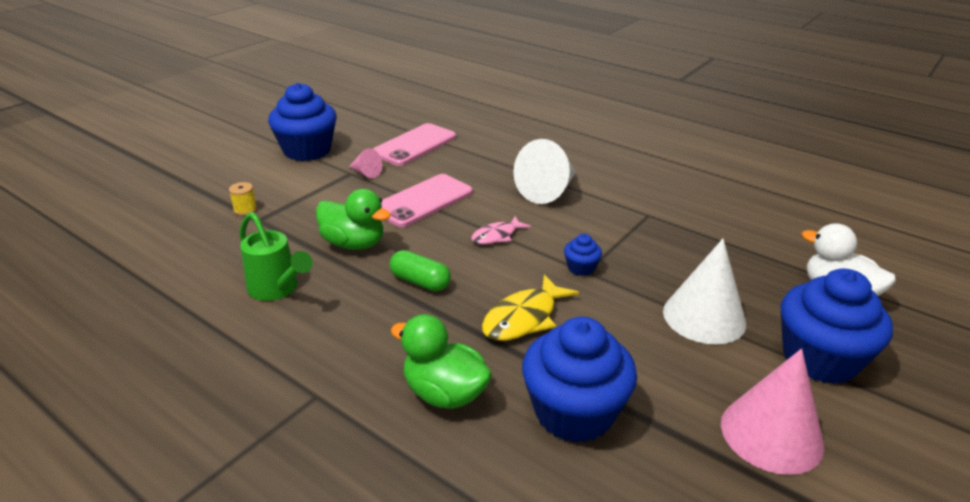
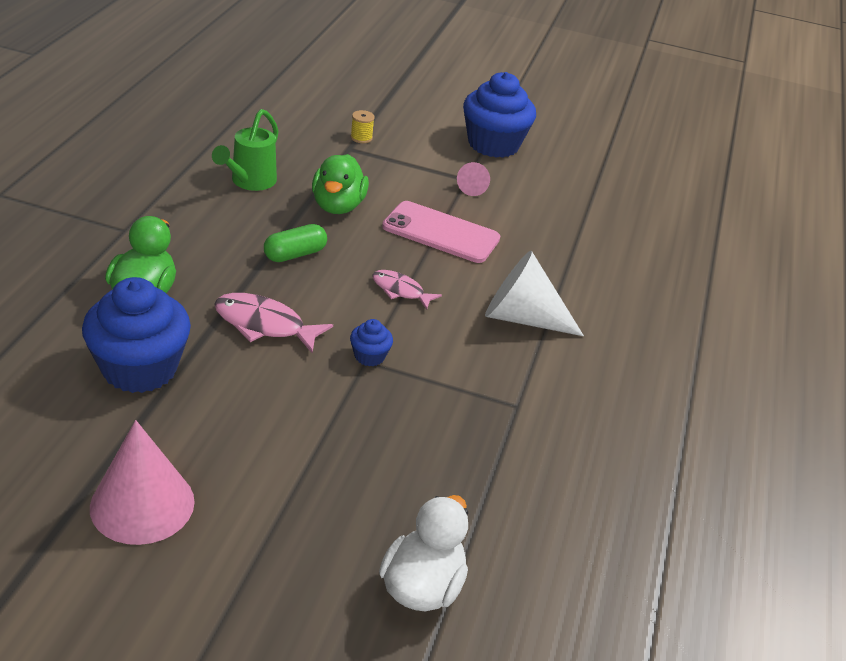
camera: 65 degrees right, 5 degrees up
pink phone [373,123,456,166] -> none
green capsule [390,250,451,292] -> green capsule turned 45 degrees clockwise [264,224,327,262]
yellow fish [482,274,579,341] -> pink fish [214,293,333,353]
white cone [663,239,746,344] -> none
blue cupcake [781,268,893,384] -> none

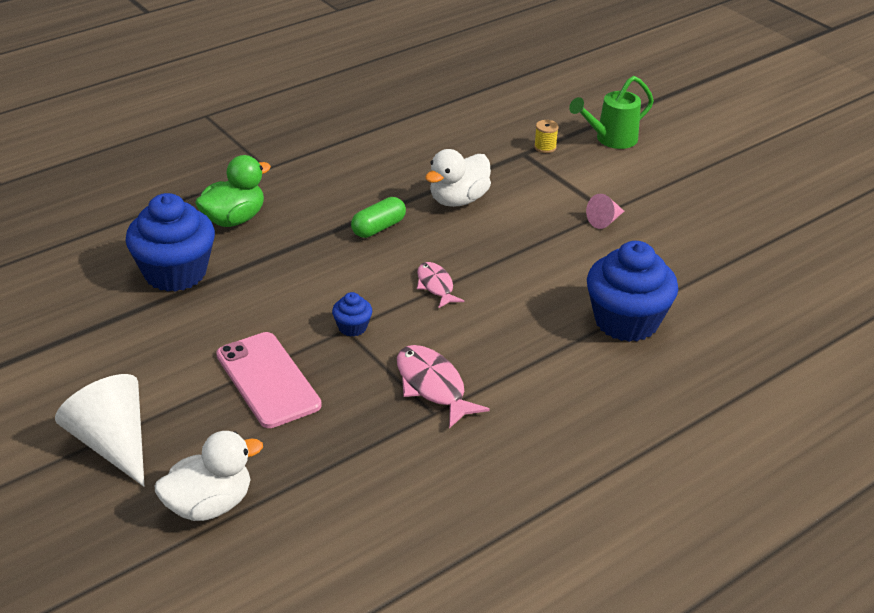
camera: 40 degrees right, 0 degrees up
pink cone [90,420,195,545] -> none
green watering can [212,109,278,191] -> green watering can moved to [569,76,654,149]
pink fish [214,293,333,353] -> pink fish moved to [397,345,490,429]
green capsule [264,224,327,262] -> green capsule turned 45 degrees counterclockwise [351,197,406,238]
green duck [312,154,369,214] -> white duck [425,149,491,207]
pink phone [382,201,500,263] -> pink phone moved to [216,332,322,428]
blue cupcake [463,72,536,158] -> blue cupcake moved to [587,241,678,342]
white cone [485,251,584,336] -> white cone moved to [55,374,144,487]

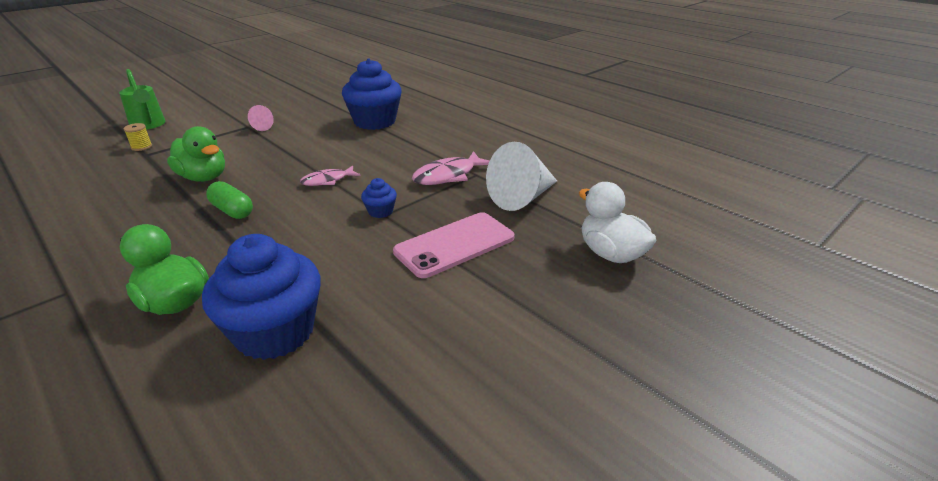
camera: 95 degrees left, 5 degrees down
white cone [55,374,144,487] -> white cone moved to [486,142,557,211]
white duck [425,149,491,207] -> green duck [167,126,225,182]

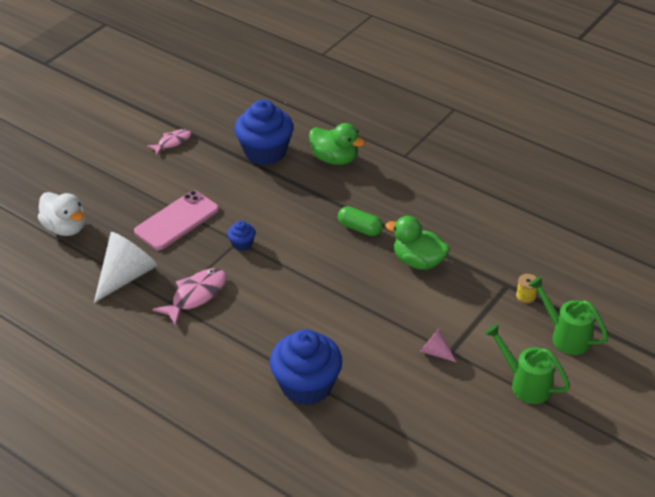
camera: 170 degrees right, 10 degrees up
pink fish [300,166,360,186] -> pink fish moved to [147,129,191,155]
none -> green watering can [485,324,570,404]

